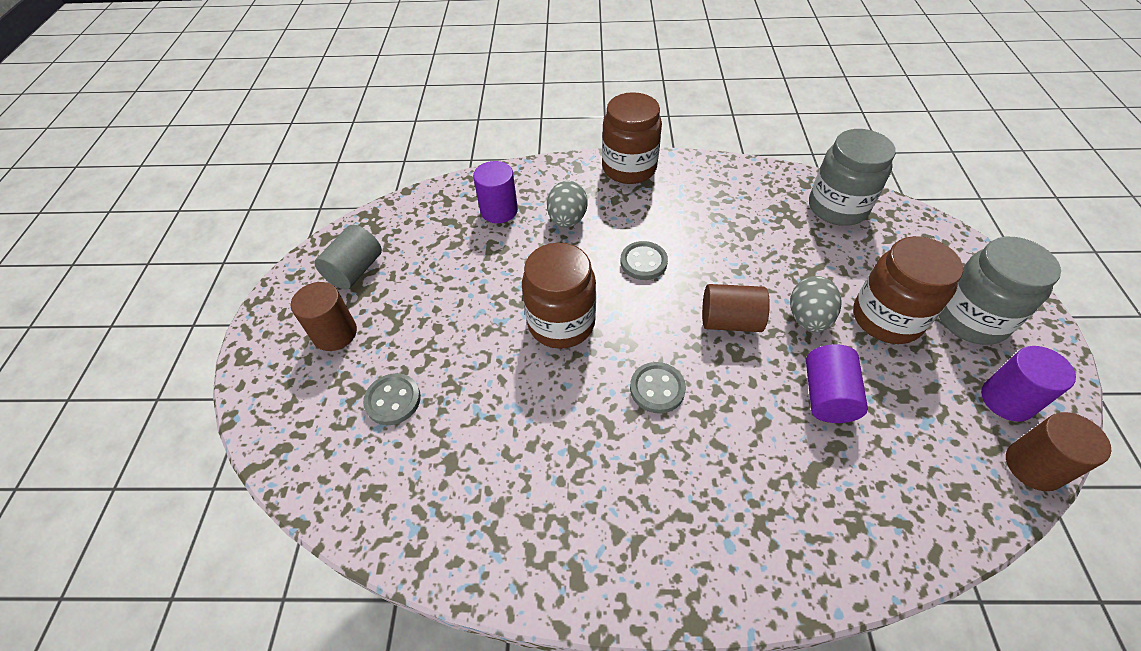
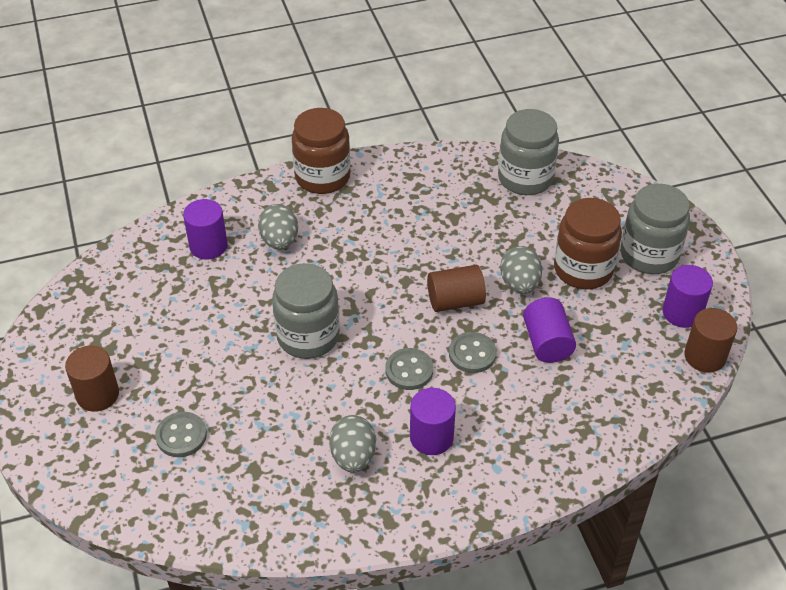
camera: 20 degrees left, 5 degrees down
grey cylinder [314,225,382,289] -> none
brown jar [522,243,596,349] -> grey jar [272,263,340,359]
grey button [620,241,668,280] -> grey button moved to [449,332,497,373]
none -> grey egg [329,415,376,473]
none -> purple cylinder [410,388,456,455]

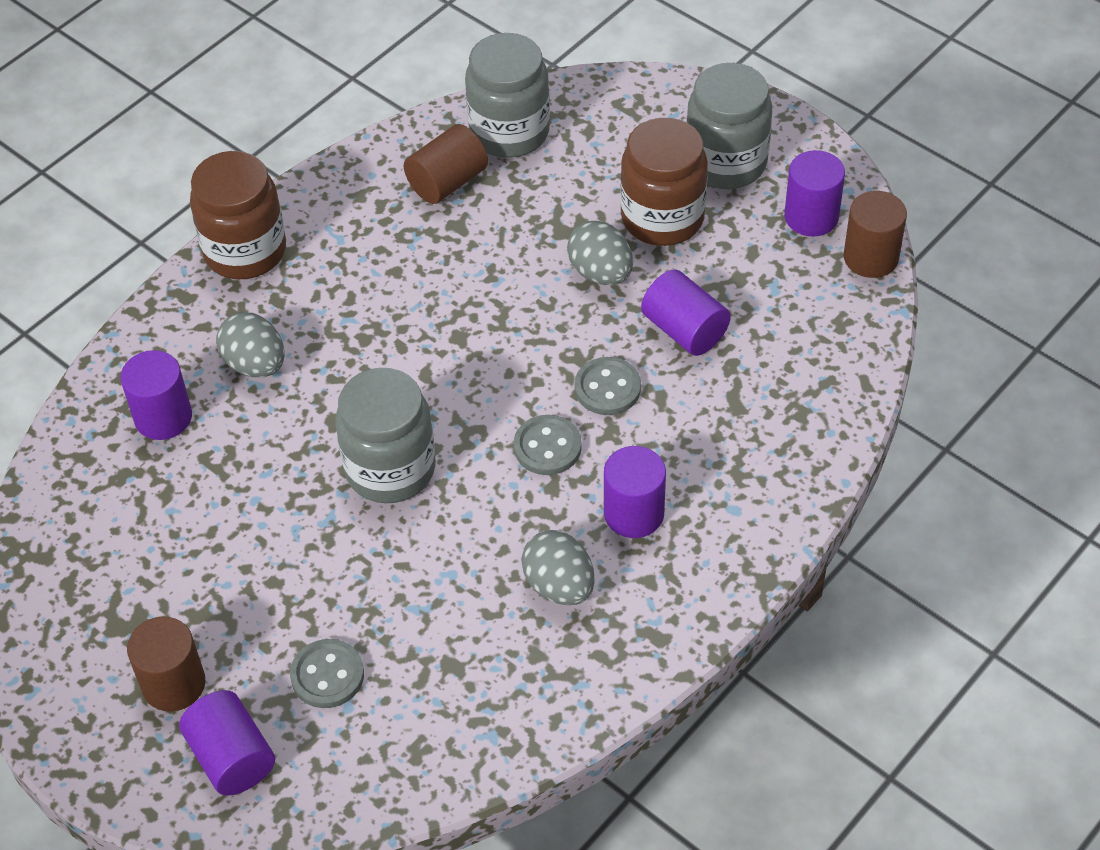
camera: 30 degrees left, 5 degrees up
brown cylinder [427,265,486,312] -> brown cylinder moved to [404,124,488,204]
none -> purple cylinder [179,690,275,796]

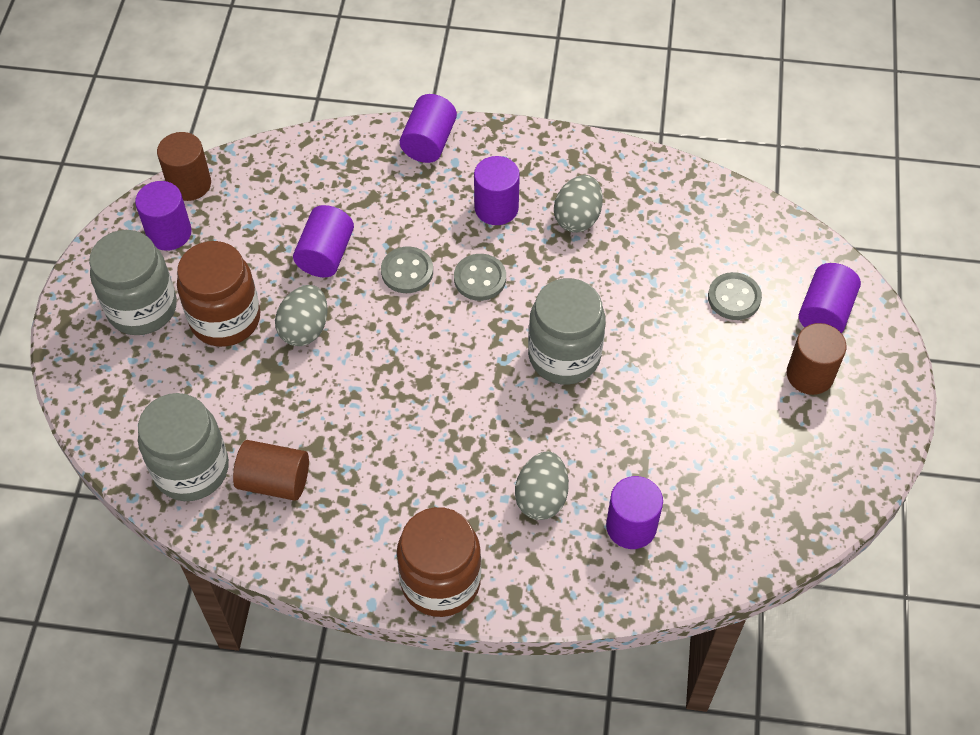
camera: 125 degrees left, 5 degrees up
none -> purple cylinder [400,94,457,163]

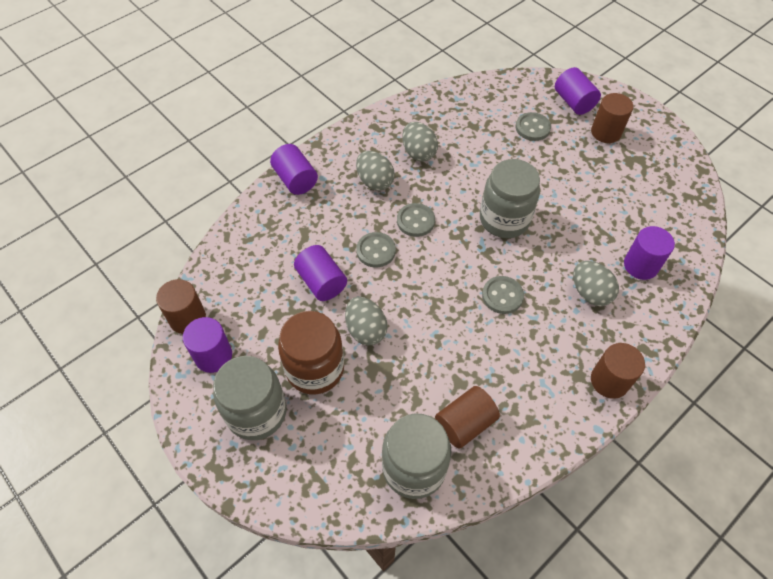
camera: 50 degrees left, 0 degrees up
brown jar [397,507,481,617] -> brown cylinder [591,343,645,399]
purple cylinder [474,156,520,225] -> grey egg [356,151,395,191]
none -> grey button [482,276,524,314]

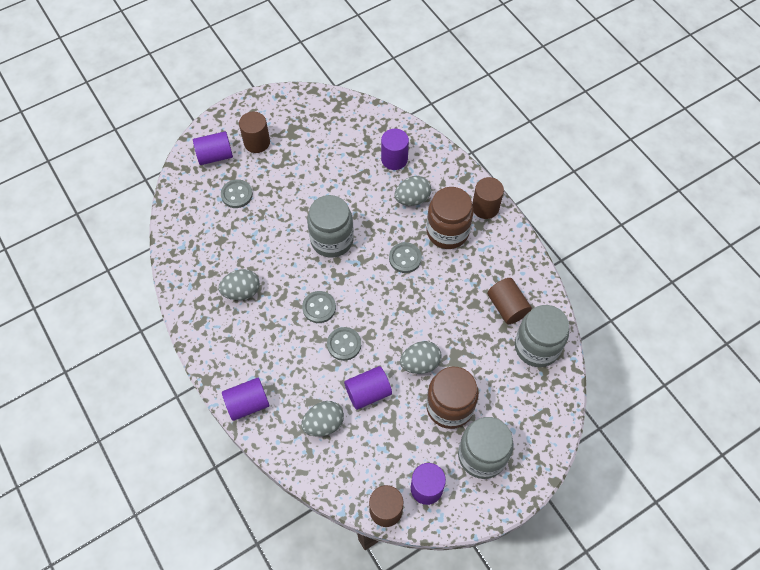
camera: 80 degrees left, 5 degrees up
grey egg [356,151,395,191] -> grey egg moved to [301,401,344,437]
none -> brown jar [427,187,473,249]

